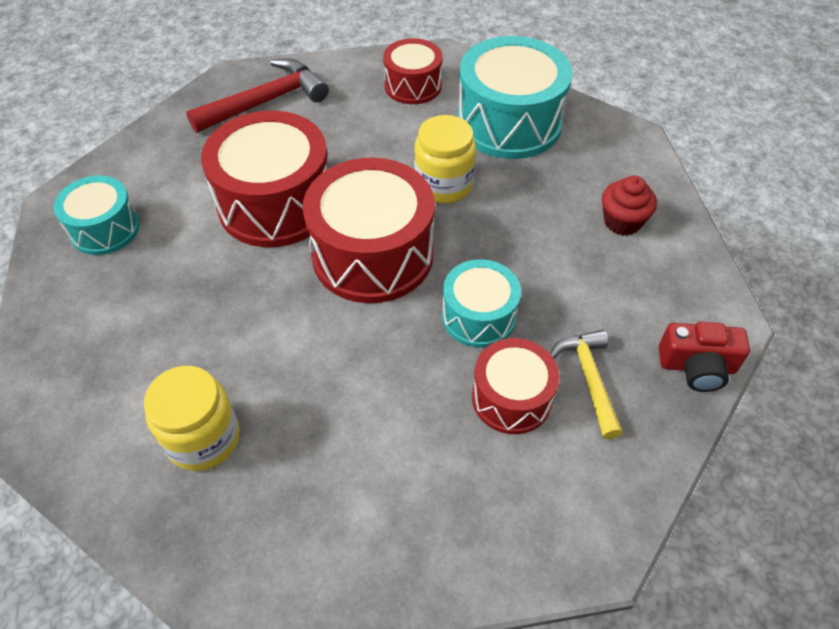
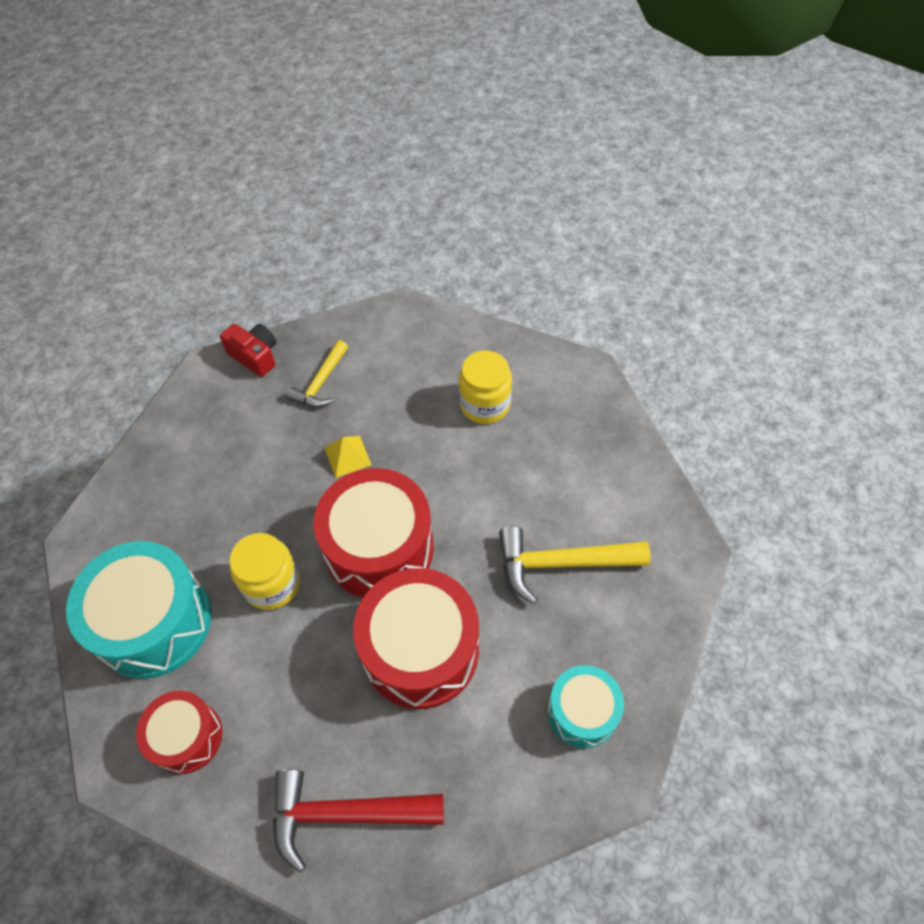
camera: 145 degrees left, 5 degrees up
yellow jar [144,366,240,471] -> yellow jar moved to [459,350,512,424]
turquoise drum [442,259,521,348] -> yellow pyramid [325,436,371,478]
red drum [472,338,559,434] -> none
red cupcake [602,176,657,236] -> none
none -> yellow hammer [499,526,651,604]

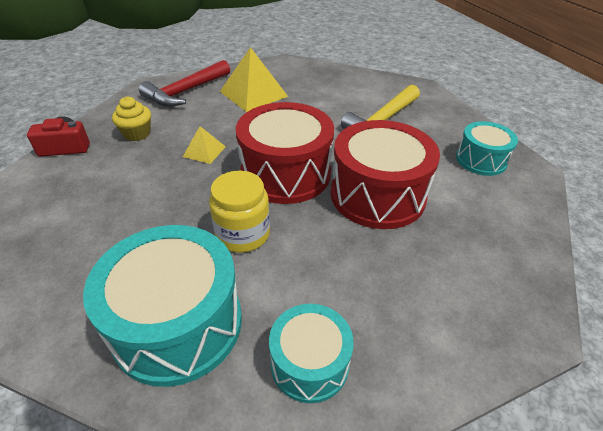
camera: 50 degrees left, 15 degrees down
red drum [136,691,222,774] -> turquoise drum [269,304,354,403]
red hammer [273,769,444,873] -> red hammer moved to [139,60,230,107]
yellow hammer [287,340,348,407] -> yellow cupcake [112,97,151,141]
yellow jar [459,350,512,424] -> yellow pyramid [220,47,288,112]

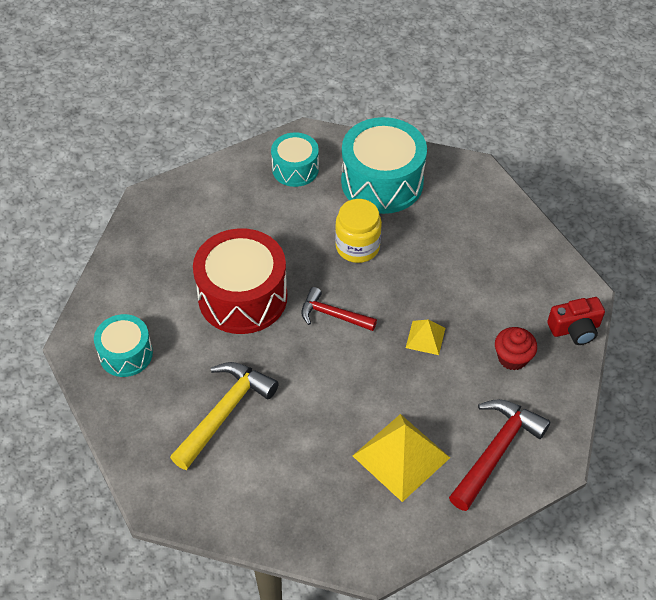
camera: 175 degrees right, 10 degrees up
yellow cupcake [112,97,151,141] -> red cupcake [495,327,537,370]
red drum [236,102,334,204] -> red hammer [301,287,377,331]

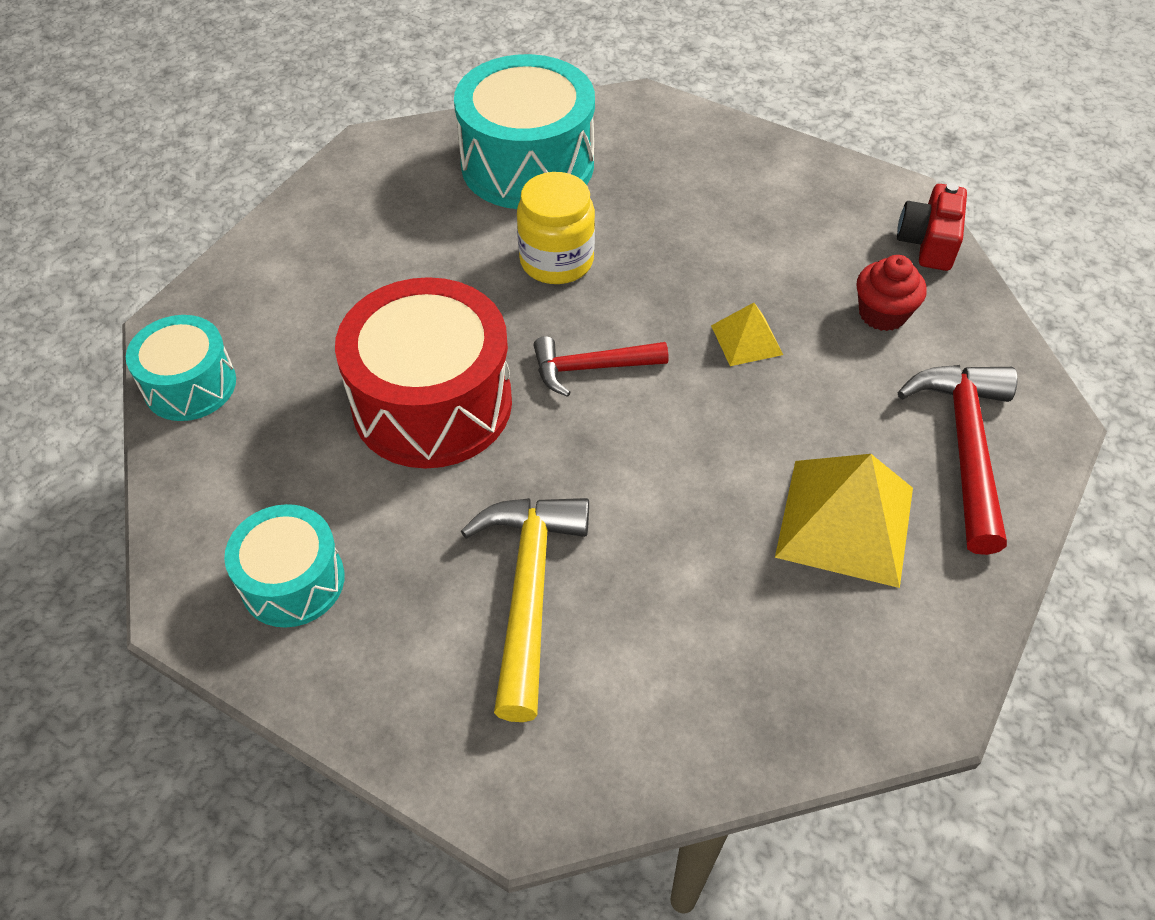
camera: 30 degrees left, 0 degrees up
turquoise drum [271,133,319,187] -> turquoise drum moved to [126,315,236,421]
red camera [547,297,605,345] -> red camera turned 150 degrees clockwise [897,183,967,271]

